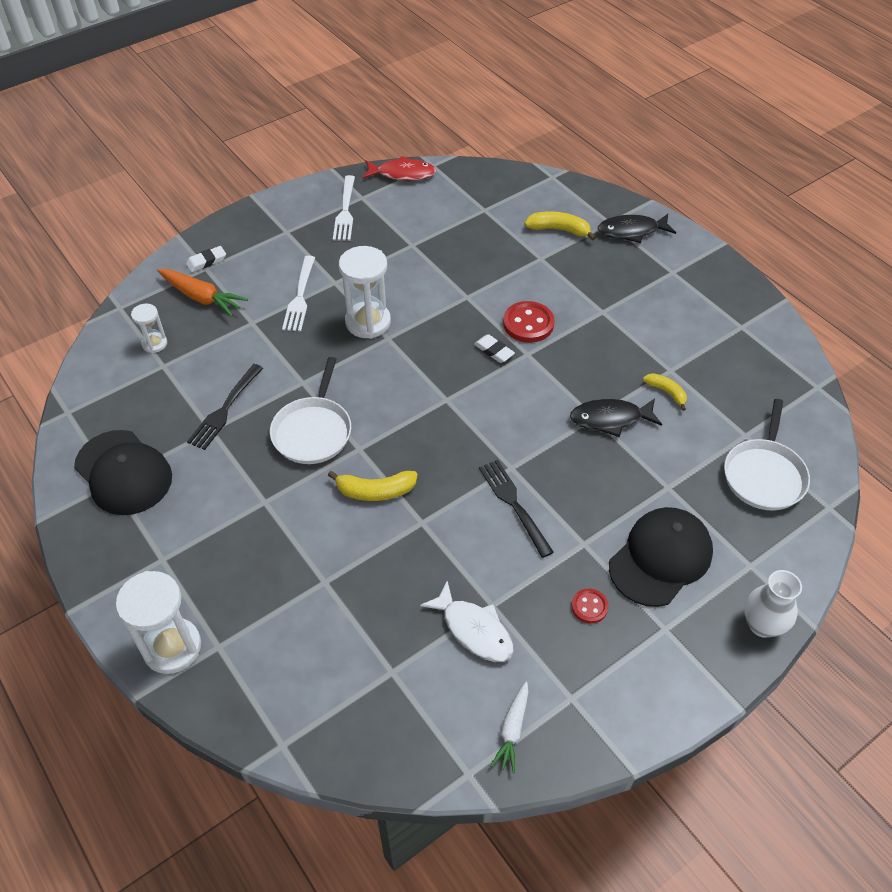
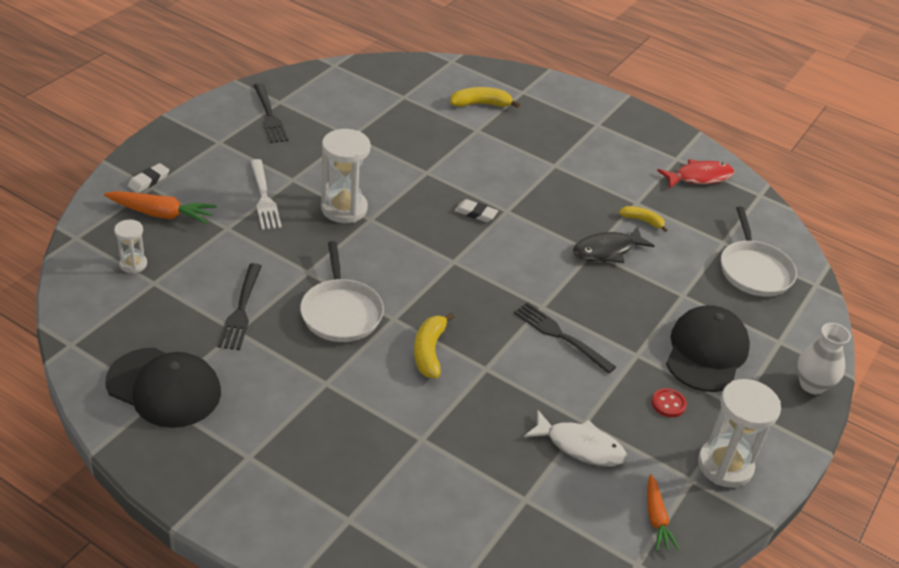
camera: 25 degrees left, 10 degrees down
white hourglass [116,571,201,674] -> white hourglass moved to [698,379,781,488]
yellow banana [328,471,417,501] -> yellow banana turned 120 degrees clockwise [414,312,455,378]
white fork [333,175,355,241] -> black fork [253,83,288,143]
red fish [363,156,436,181] -> red fish moved to [657,159,734,188]
white carrot [491,682,529,773] -> orange carrot [647,474,680,551]
red button [503,301,555,343] -> none
black fish [598,214,676,243] -> none

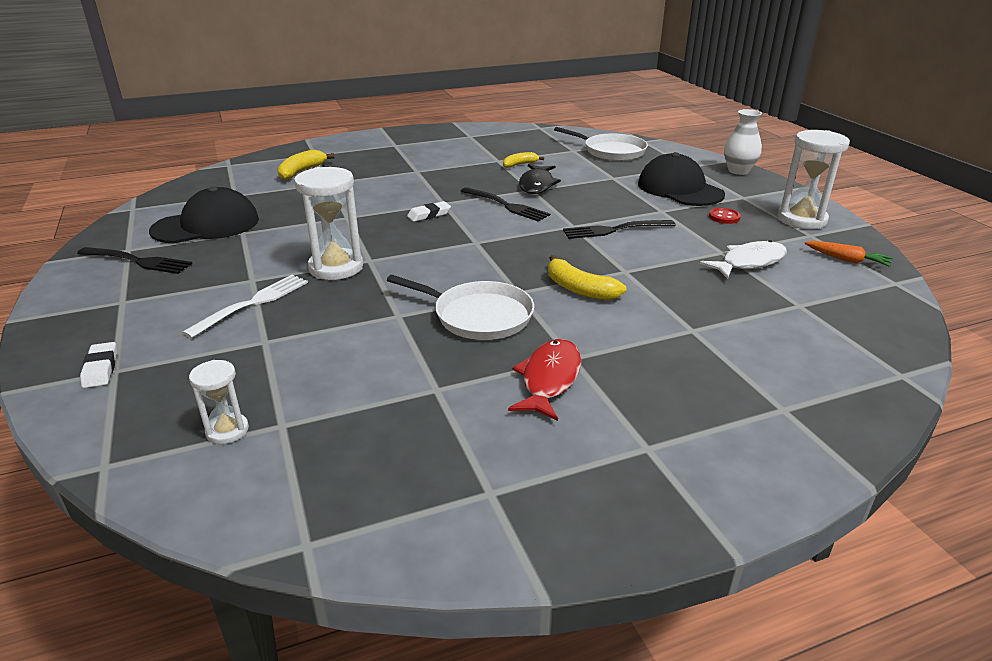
camera: 50 degrees left, 10 degrees down
orange carrot [104,191,216,224] -> none
black cap [106,348,221,428] -> black cap moved to [149,186,259,244]
black fork [218,263,262,350] -> black fork moved to [461,187,550,222]
white fork [250,159,282,230] -> white fork turned 75 degrees counterclockwise [182,275,308,338]
red fish [657,159,734,188] -> red fish moved to [508,339,581,421]

